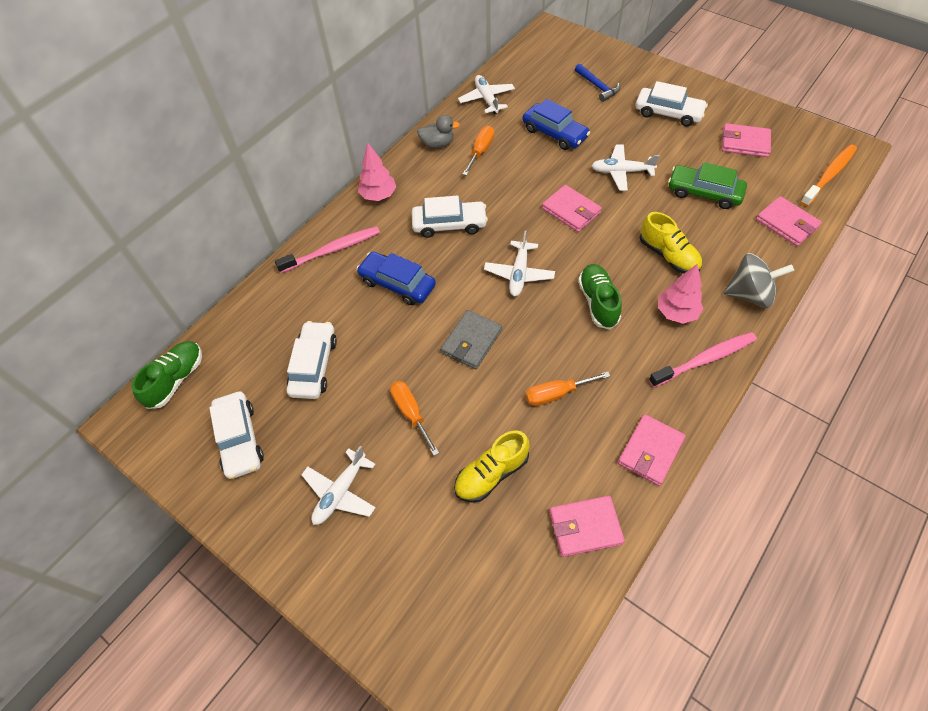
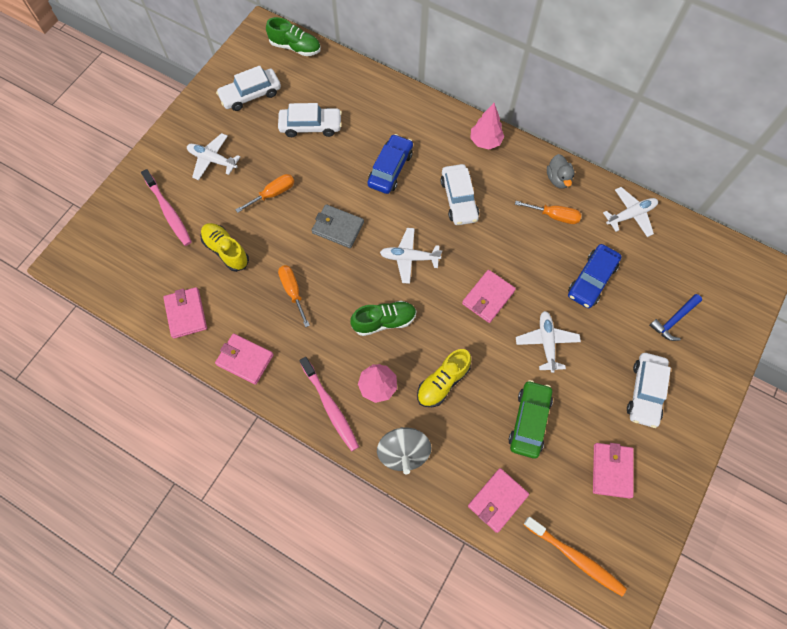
camera: 80 degrees right, 10 degrees up
pink toothbrush [275,226,380,273] -> pink toothbrush moved to [141,169,192,246]

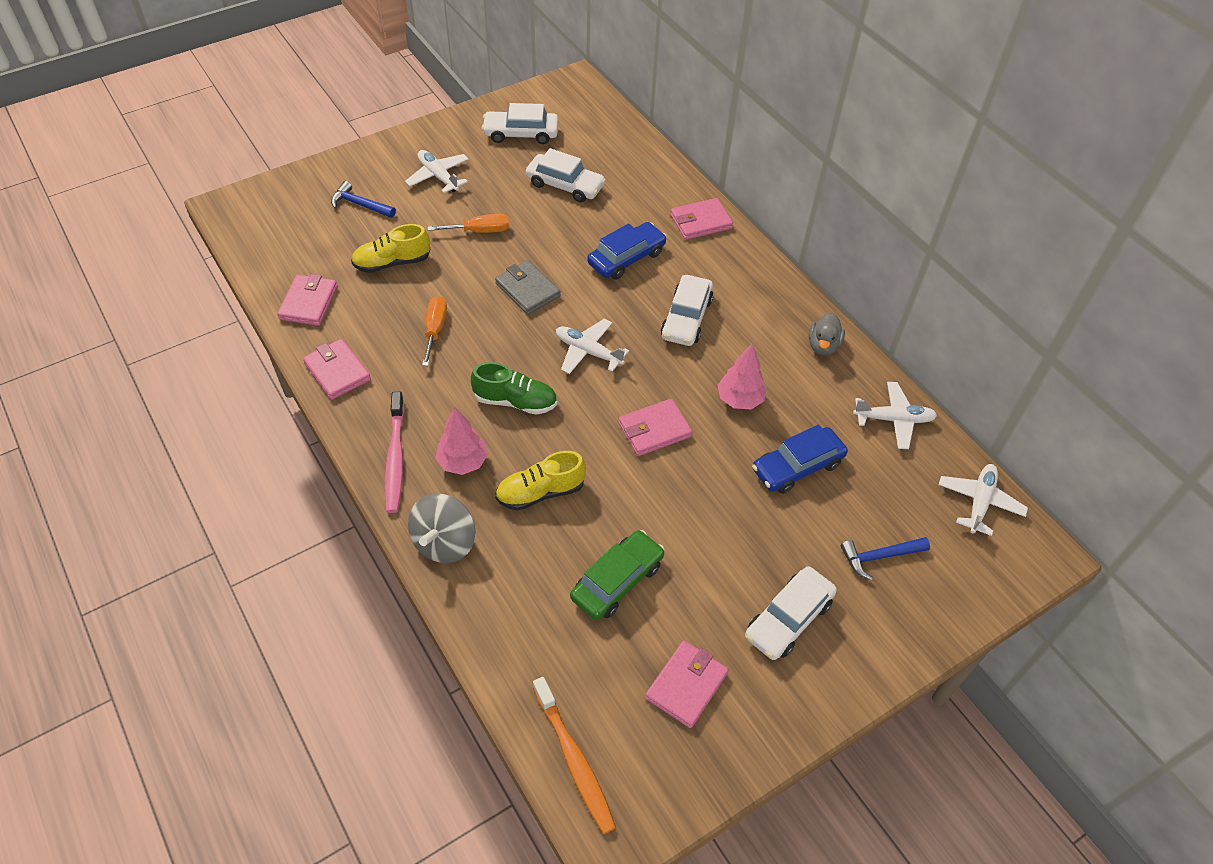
camera: 25 degrees right, 15 degrees down
pink toothbrush [141,169,192,246] -> blue hammer [331,181,396,218]
yellow shoe [200,223,249,272] -> yellow shoe turned 90 degrees counterclockwise [351,224,430,273]
green shoe [266,17,321,56] -> none
pink wallet [468,468,529,533] -> pink wallet moved to [670,198,733,240]
pink tree [470,103,504,149] -> pink tree moved to [717,344,767,409]
orange screwdriver [515,201,581,224] -> none
white plane [516,311,581,373] -> white plane moved to [939,464,1028,536]

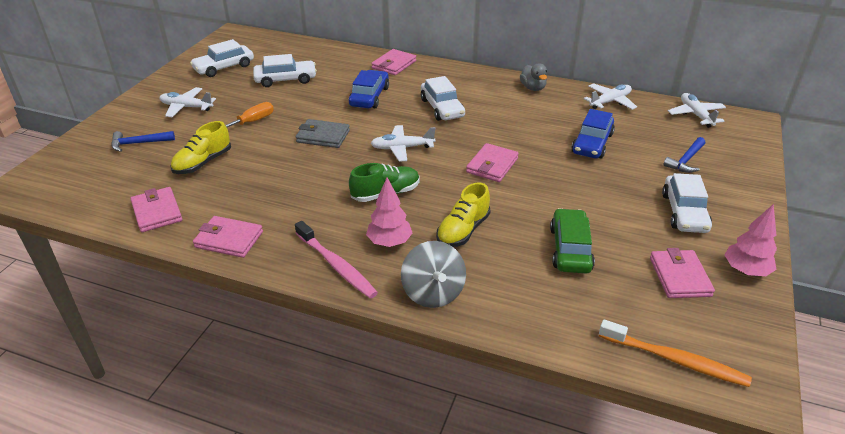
camera: 35 degrees left, 15 degrees down
orange screwdriver [422,296,447,366] -> none
pink tree [717,344,767,409] -> pink tree moved to [725,204,777,276]

